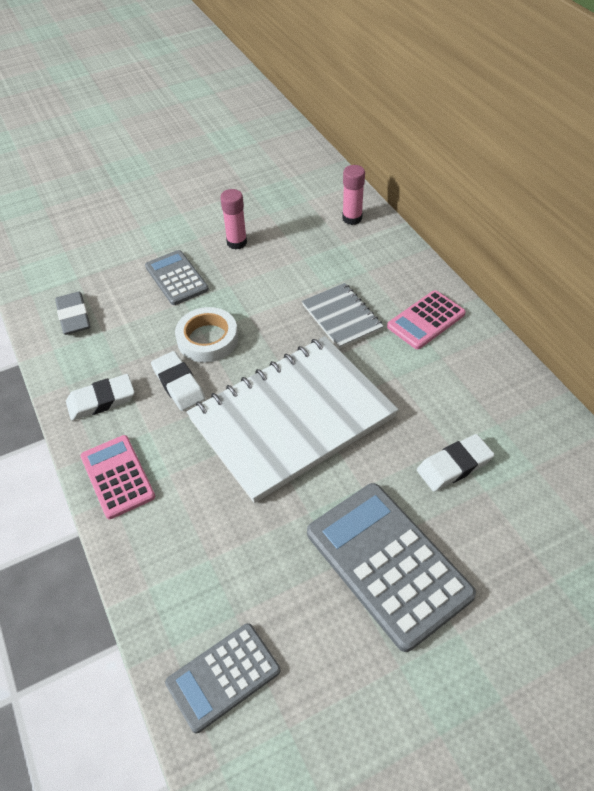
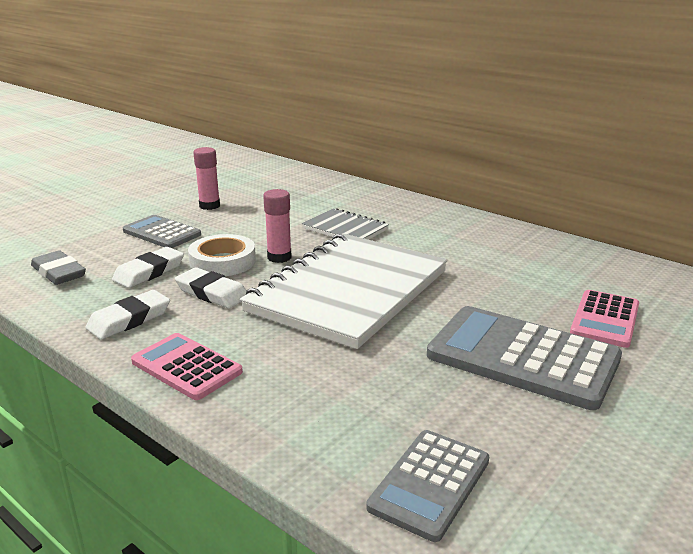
camera: 25 degrees left, 25 degrees down
pink glue stick [342,165,365,225] -> pink glue stick moved to [263,189,292,263]
pink calculator [387,290,466,349] -> pink calculator moved to [570,290,639,348]
white eraser [417,434,495,492] -> white eraser moved to [112,247,184,288]

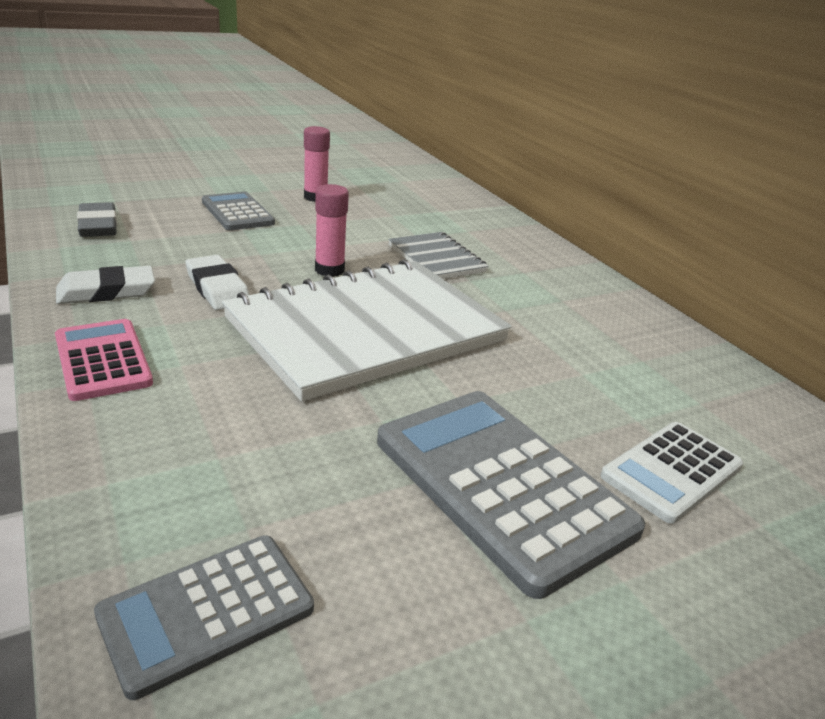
camera: 20 degrees right, 5 degrees up
white eraser [112,247,184,288] -> none
white tape [188,234,256,276] -> none
pink calculator [570,290,639,348] -> white calculator [601,422,743,524]

